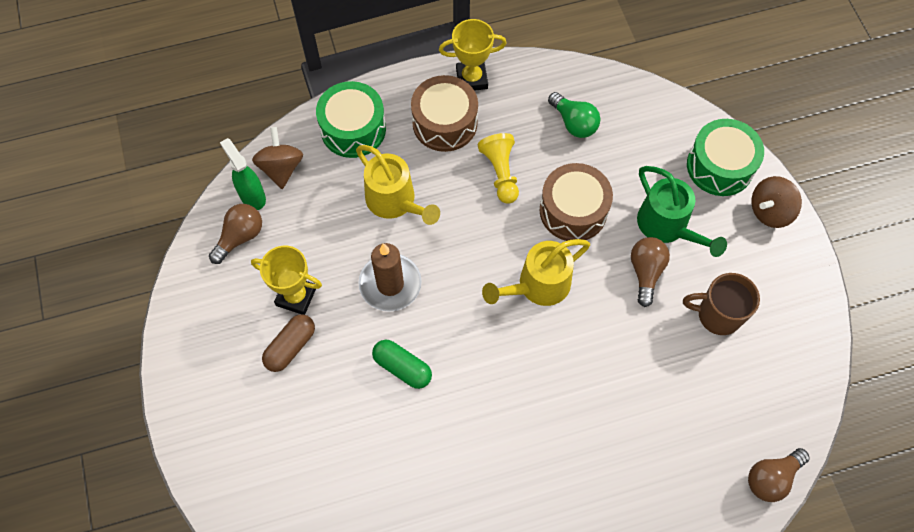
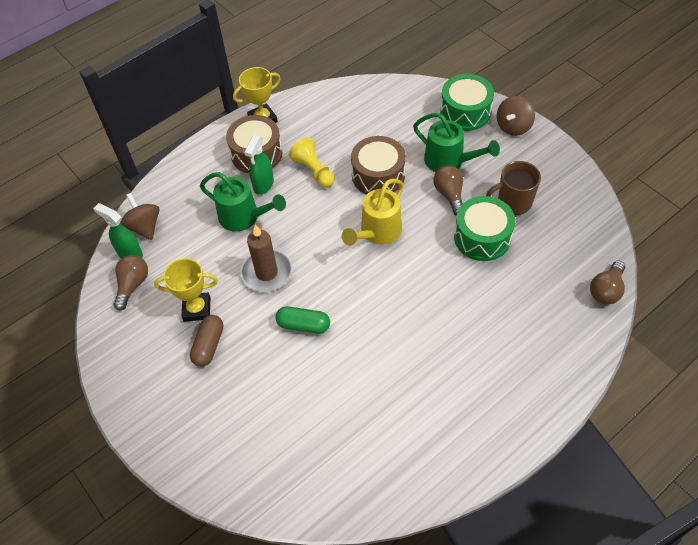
camera: 20 degrees left, 10 degrees down
green drum [316,81,386,158] -> green drum moved to [454,196,515,261]
yellow watering can [356,145,440,225] -> green watering can [200,172,286,232]
green light bulb [548,92,600,138] -> none
none -> green spray bottle [244,135,274,195]

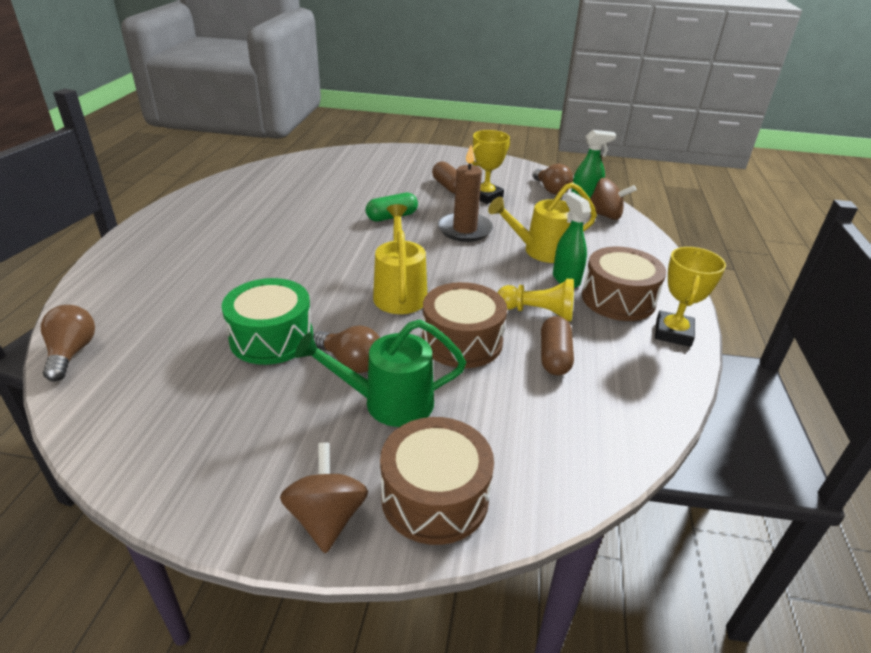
camera: 135 degrees right, 20 degrees down
green watering can [200,172,286,232] -> yellow watering can [488,182,597,263]
green drum [440,74,494,131] -> brown drum [380,417,494,545]
brown mug [486,161,541,215] -> none
none -> brown capsule [541,316,574,375]

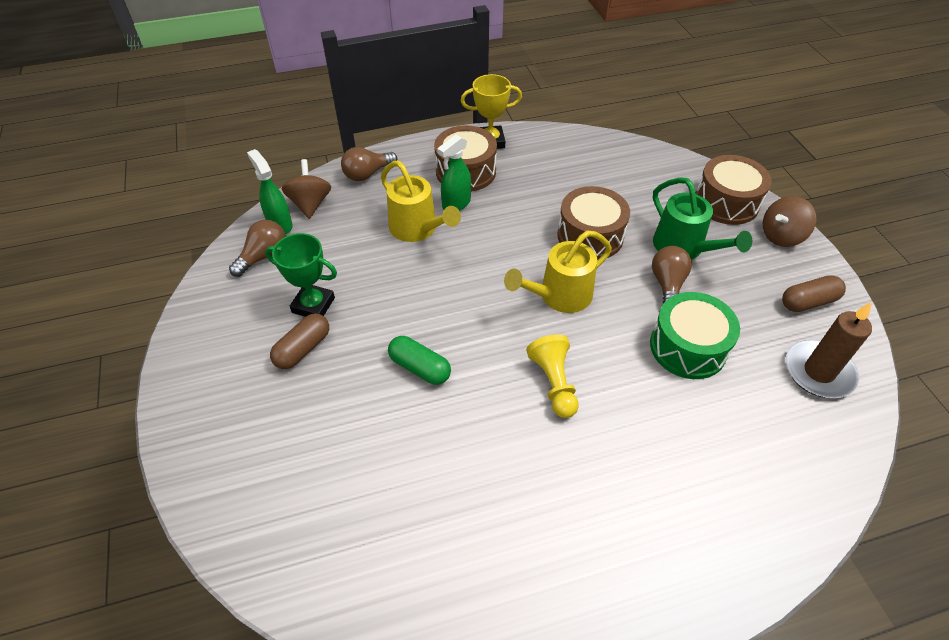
camera: 115 degrees left, 15 degrees up
brown light bulb [41,305,95,381] -> brown light bulb moved to [341,147,397,181]
brown candle [438,145,493,242] -> brown candle moved to [786,302,872,398]
yellow trophy [471,130,510,204] -> green trophy [265,233,337,317]
yellow pawn [497,279,574,321] -> yellow pawn moved to [526,334,579,418]
brown capsule [541,316,574,375] -> brown capsule moved to [782,275,846,312]

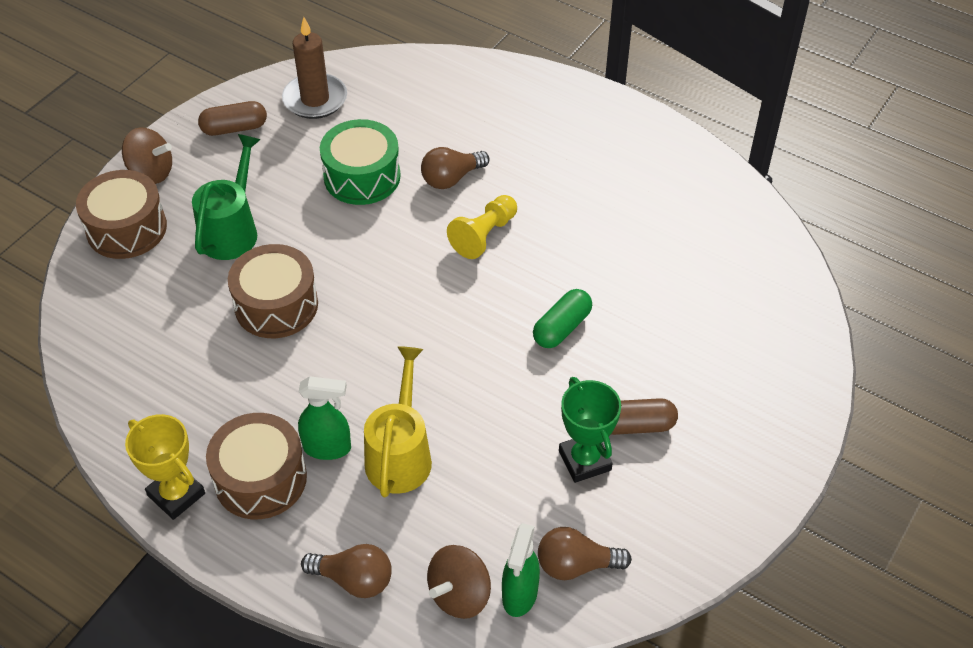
camera: 130 degrees left, 0 degrees up
green capsule [388,336,451,385] -> green capsule turned 45 degrees clockwise [533,289,592,348]
yellow watering can [504,231,612,313] -> none
brown light bulb [652,246,692,304] -> brown light bulb moved to [421,147,490,189]
brown capsule [782,275,846,312] -> brown capsule turned 45 degrees counterclockwise [198,101,267,136]

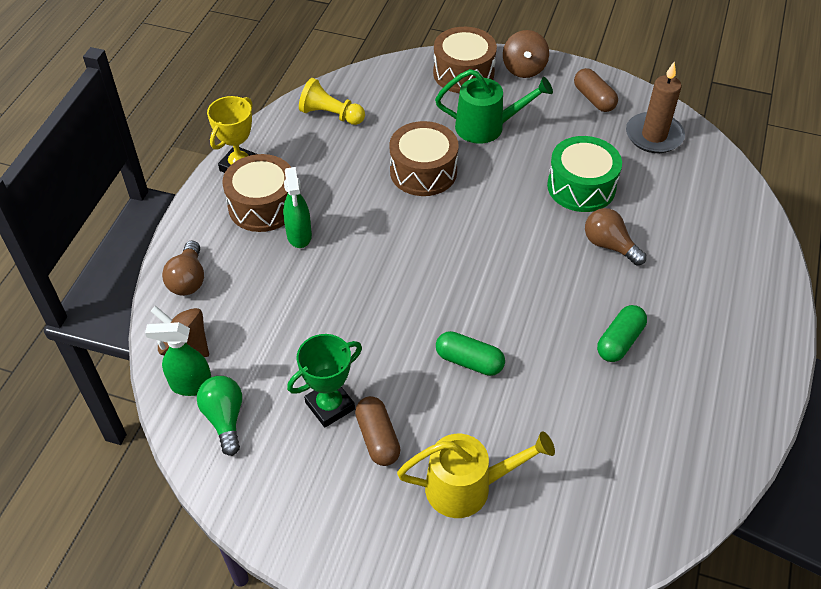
camera: 75 degrees right, 0 degrees up
yellow watering can [364,346,432,497] -> yellow watering can moved to [397,431,555,518]
yellow pawn [447,195,517,259] -> yellow pawn moved to [299,78,365,125]
brown light bulb [538,527,632,580] -> green light bulb [197,376,242,456]
none -> green capsule [597,305,647,362]

